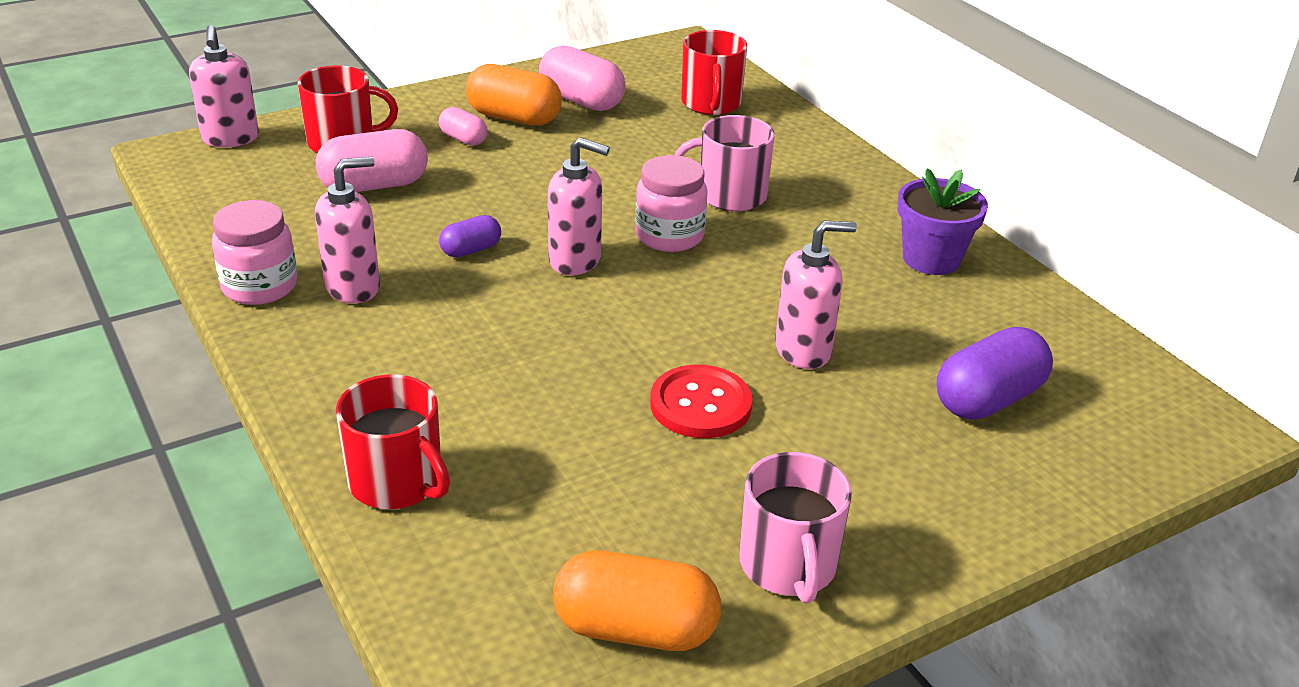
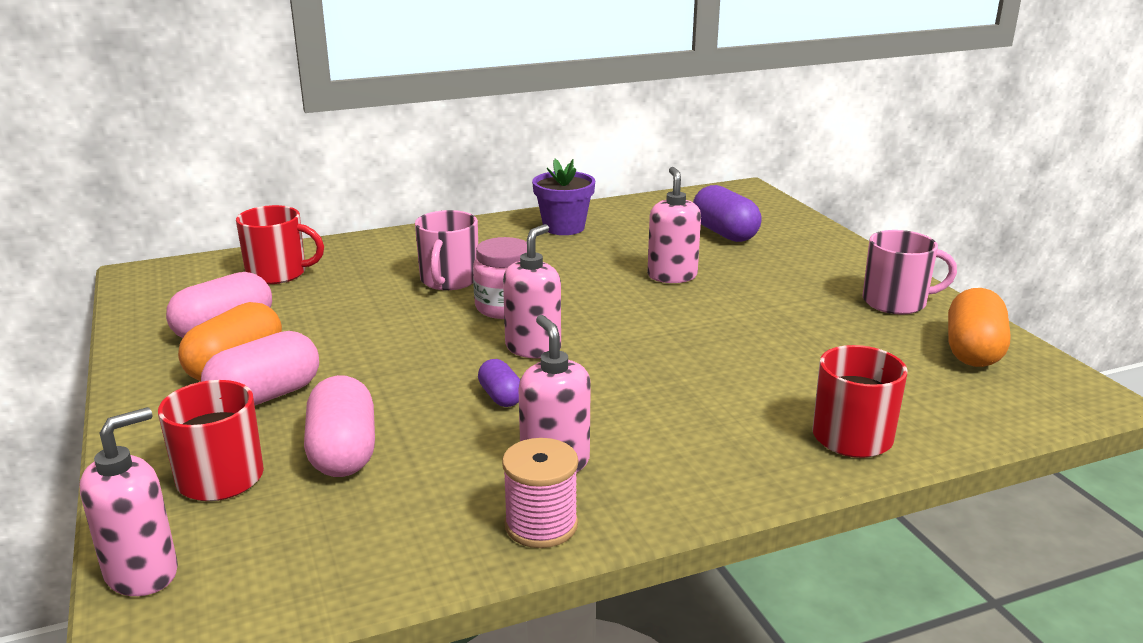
camera: 80 degrees left, 10 degrees down
pink soap dispenser [189,25,259,147] -> pink soap dispenser turned 45 degrees counterclockwise [80,407,178,596]
pink jar [212,200,297,305] -> pink spool [502,438,578,548]
pink capsule [439,107,488,146] -> pink capsule [201,331,319,405], size x1.81
red button [650,365,753,438] -> none

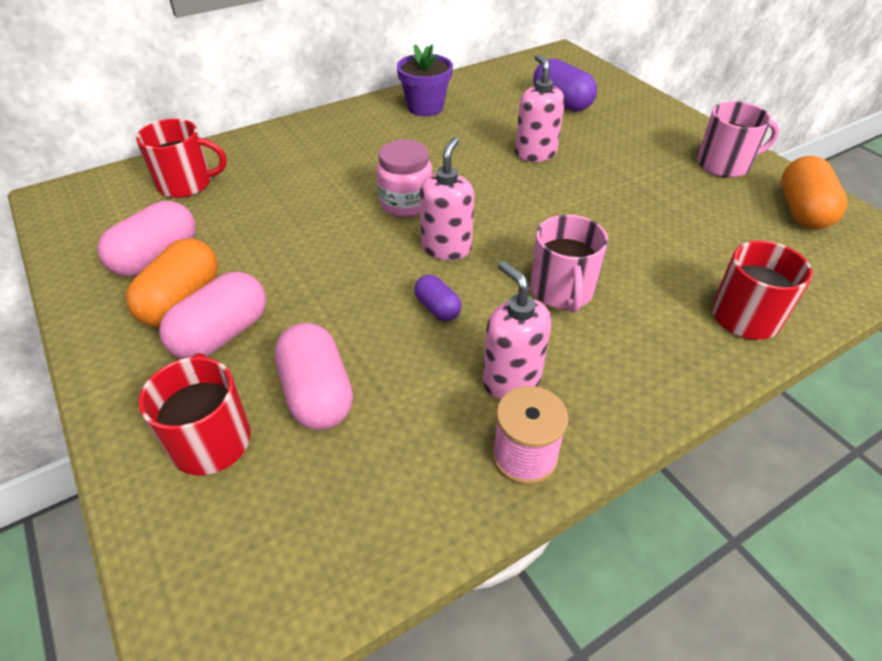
camera: 10 degrees left, 20 degrees up
pink soap dispenser [80,407,178,596] -> none
pink mug [415,210,478,290] -> pink mug moved to [530,215,608,313]

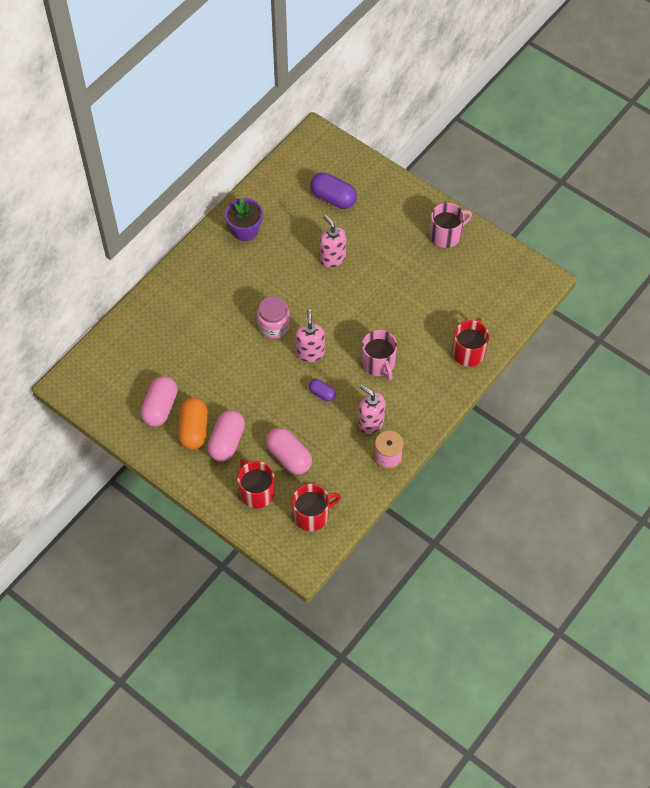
camera: 20 degrees left, 15 degrees up
red mug [136,119,227,198] -> red mug moved to [292,484,341,531]
orange capsule [781,156,847,229] -> none

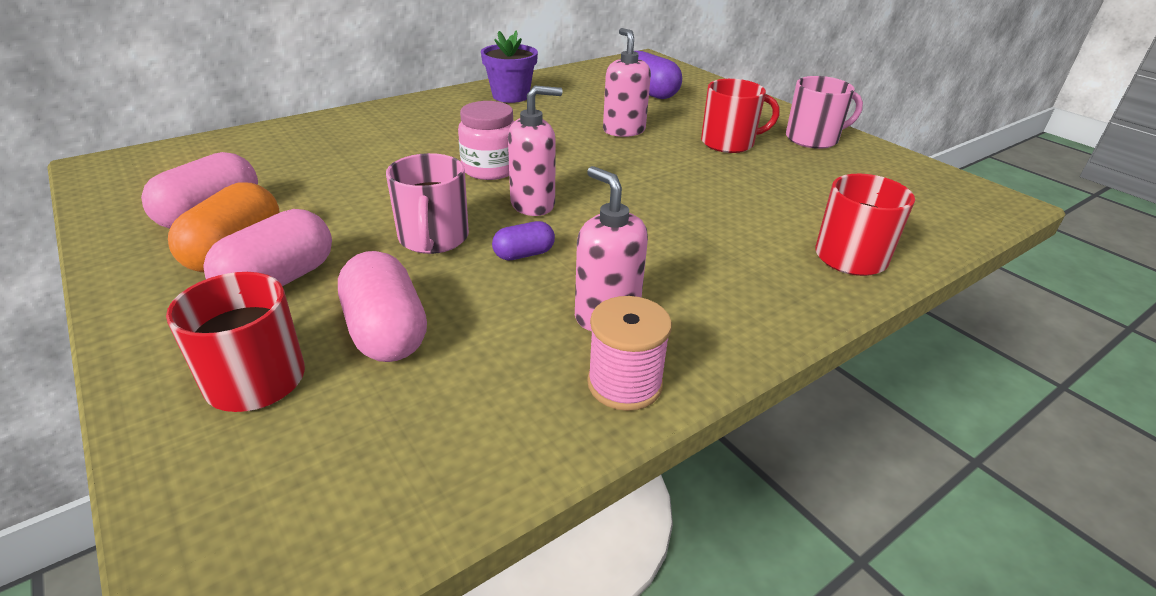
camera: 15 degrees right, 25 degrees down
red mug [292,484,341,531] -> red mug moved to [701,79,780,153]
pink soap dispenser [296,309,325,362] -> pink soap dispenser turned 60 degrees clockwise [508,85,562,216]
purple capsule [309,379,336,401] -> purple capsule turned 75 degrees counterclockwise [492,221,555,260]
pink mug [362,330,397,380] -> pink mug moved to [386,153,469,254]

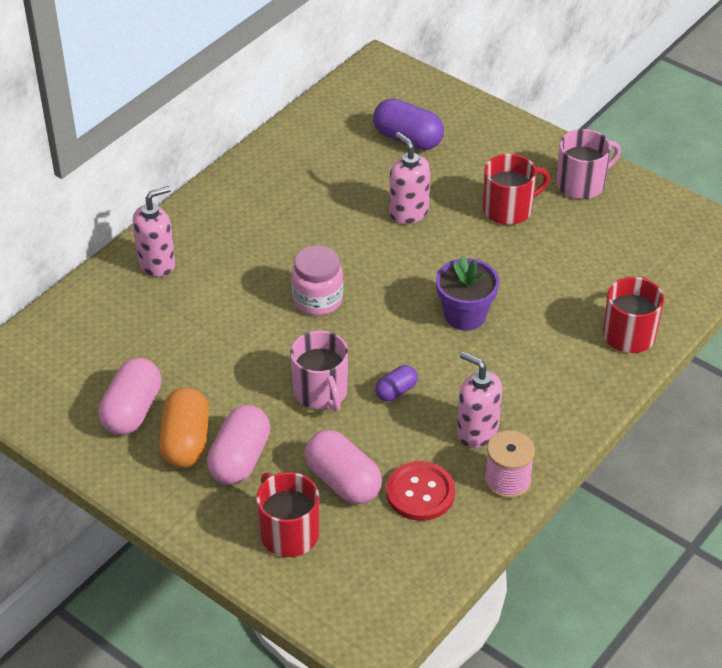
camera: 15 degrees left, 10 degrees up
purple flower pot [481,30,538,103] -> purple flower pot moved to [436,255,499,330]
pink soap dispenser [508,85,562,216] -> pink soap dispenser moved to [133,186,175,277]
none -> red button [386,461,455,521]

